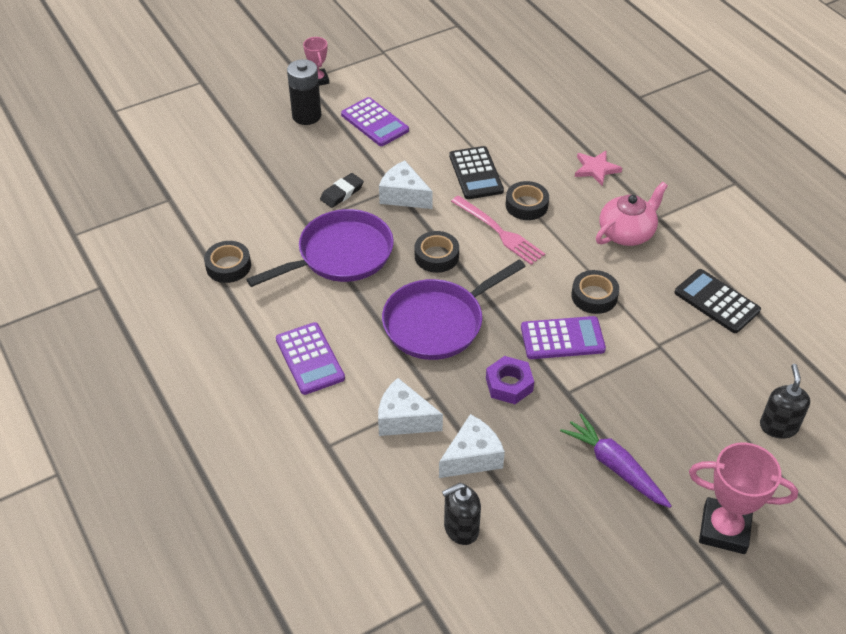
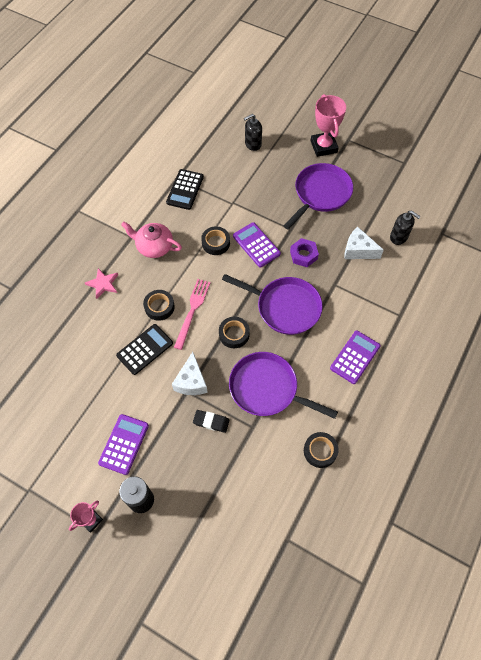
camera: 120 degrees left, 15 degrees up
white cheese [378,378,443,436] -> none
purple carrot [560,413,671,508] -> purple pan [283,163,353,230]

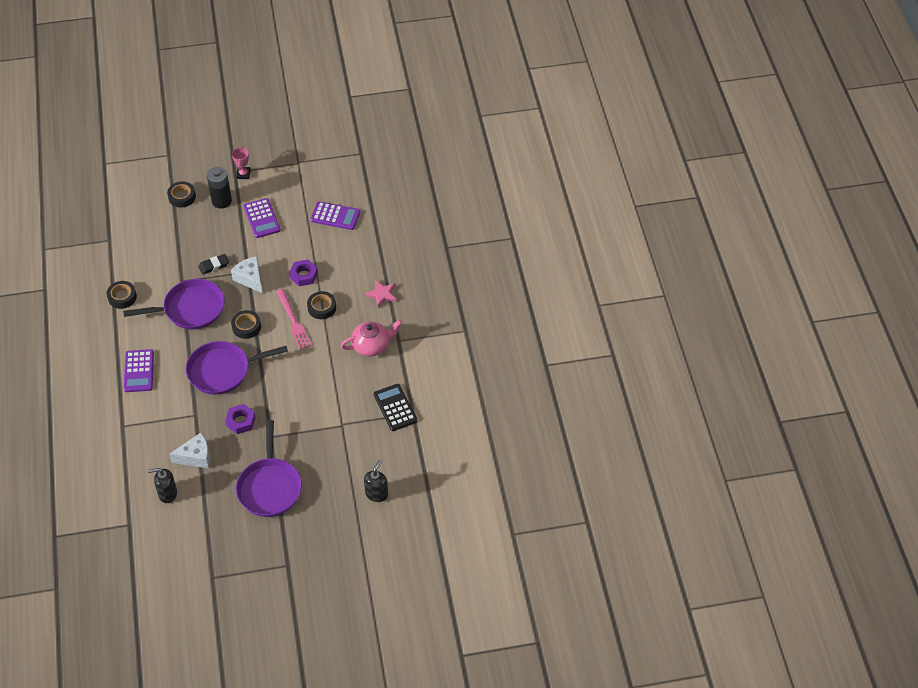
camera: 140 degrees right, 10 degrees down
black calculator [116,324,173,375] -> purple nut [289,260,318,286]
black tape [201,226,230,255] -> black tape moved to [167,181,196,207]
purple calculator [233,222,281,267] -> purple calculator moved to [311,201,360,230]
pink trophy [310,94,346,157] -> none

